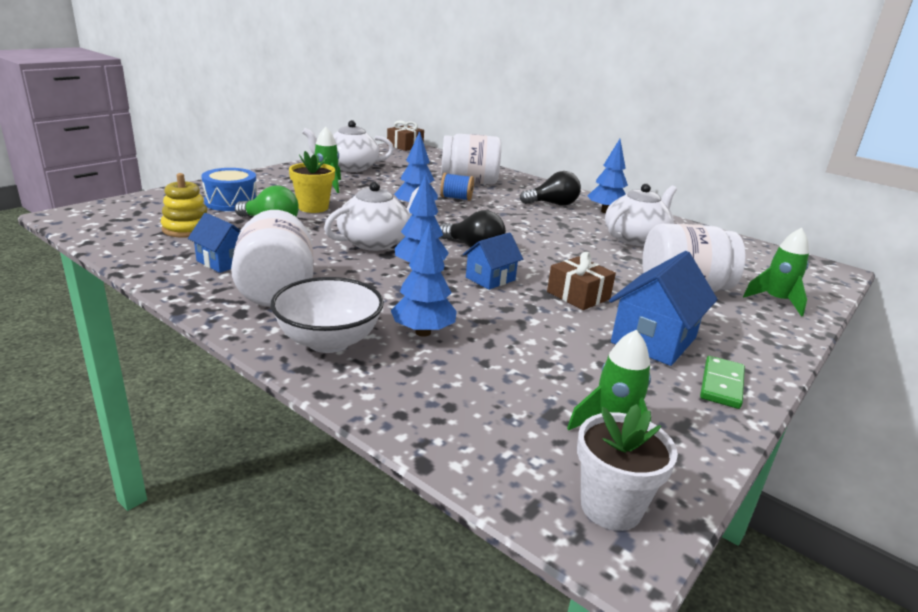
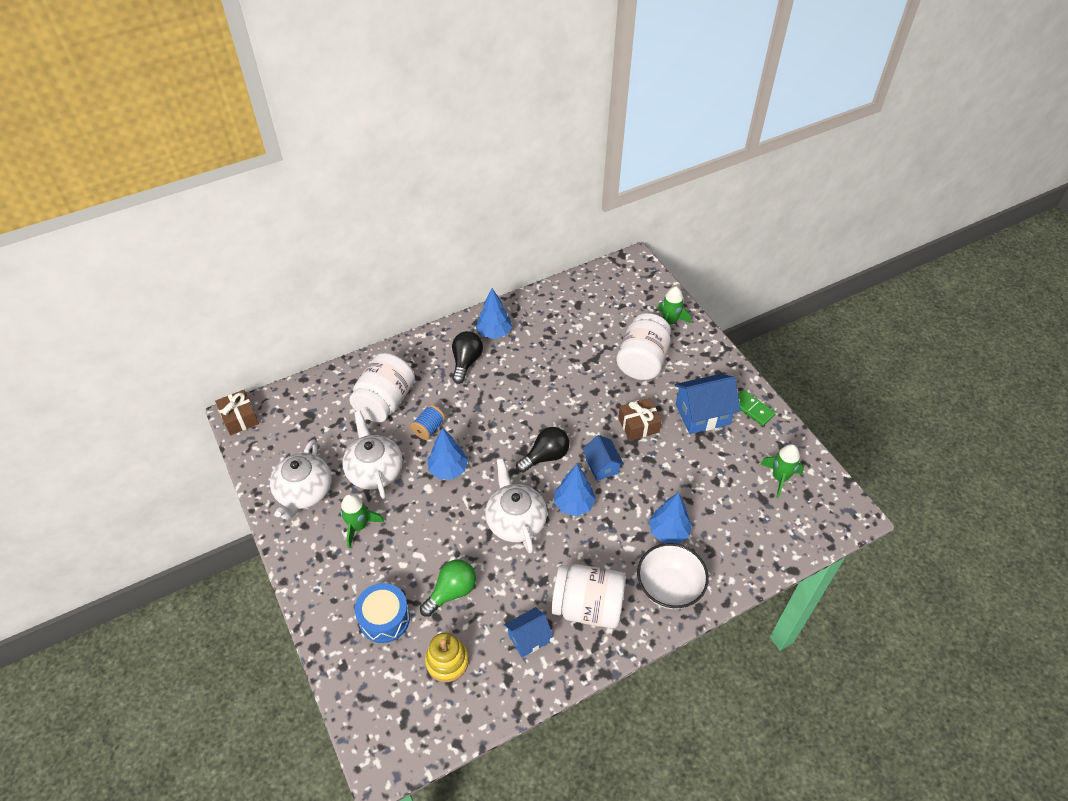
camera: 65 degrees left, 25 degrees up
yellow flower pot [289,151,335,213] -> none
white flower pot [577,404,678,531] -> none
white teapot [605,184,677,246] -> white teapot moved to [342,411,403,499]
blue house [609,251,718,366] -> blue house turned 75 degrees counterclockwise [674,374,740,434]

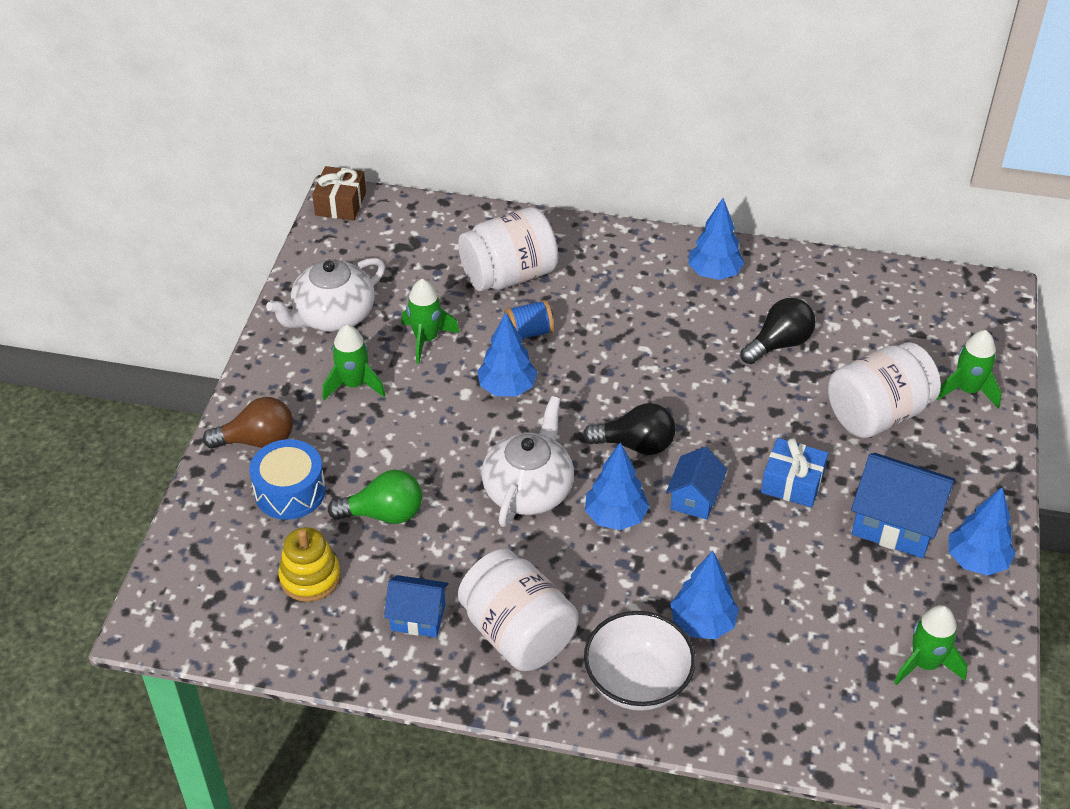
camera: 40 degrees right, 5 degrees down
white teapot [342,411,403,499] -> green rocket [401,279,460,364]
black light bulb [452,331,483,384] -> black light bulb moved to [741,298,816,364]
brown gift [618,398,662,441] -> blue gift [761,438,828,508]
green domino [738,390,776,426] -> blue tree [949,487,1015,576]
none -> brown light bulb [203,397,293,449]

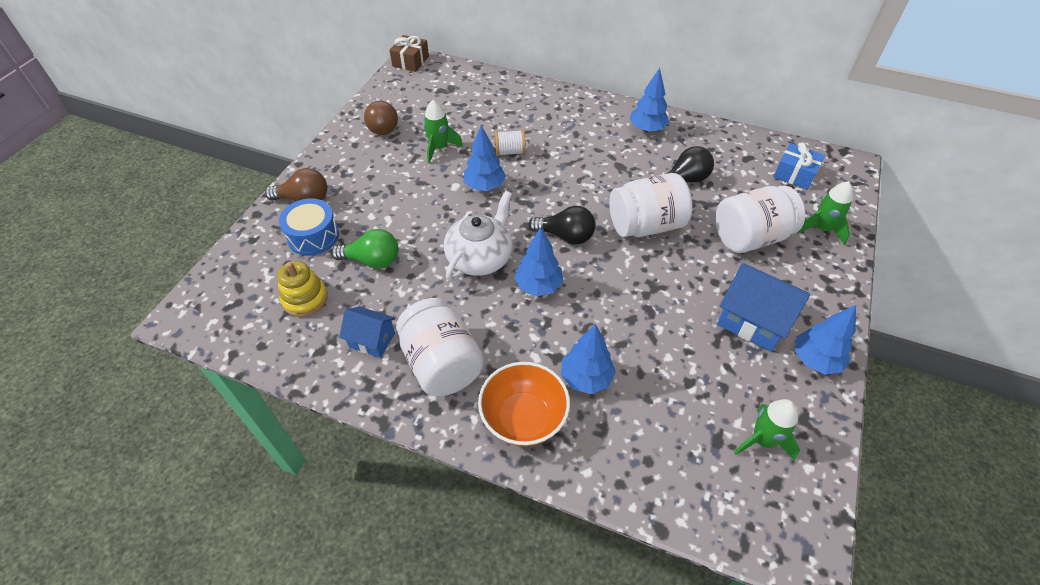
camera: 10 degrees right, 5 degrees up
white teapot [266,258,385,332] -> brown light bulb [364,99,398,135]
green rocket [322,324,386,400] -> none
white jar [458,207,558,292] -> white jar moved to [609,173,692,237]
blue spool [505,300,554,338] -> white spool [494,130,526,156]
white bowl [584,611,696,711] -> orange bowl [478,362,570,446]
blue house [666,447,728,520] -> none
blue gift [761,438,828,508] -> blue gift moved to [773,142,825,190]

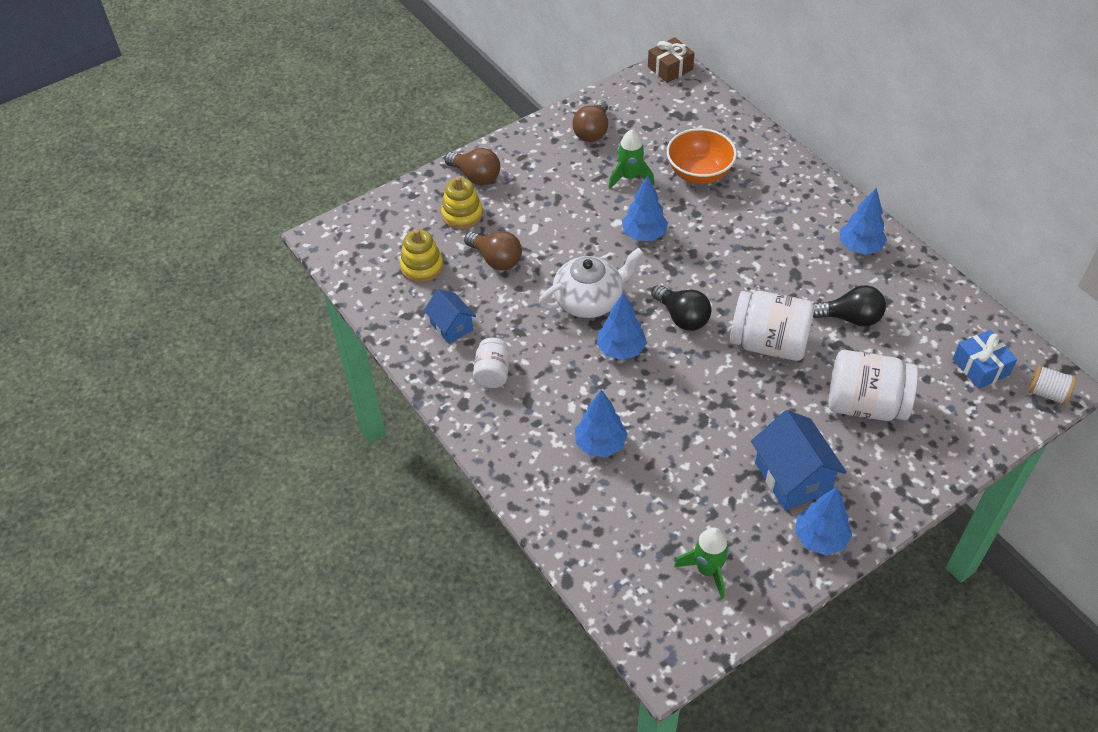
camera: 35 degrees right, 0 degrees up
blue drum [279,198,339,256] -> yellow stacking toy [441,177,483,229]
green light bulb [331,229,398,269] -> brown light bulb [464,231,522,270]
white jar [396,298,484,396] -> white jar [473,338,510,388], size x0.56
orange bowl [478,362,570,446] -> orange bowl moved to [666,128,737,184]
white spool [494,130,526,156] -> white spool moved to [1028,365,1077,405]
green rocket [797,181,853,245] -> none

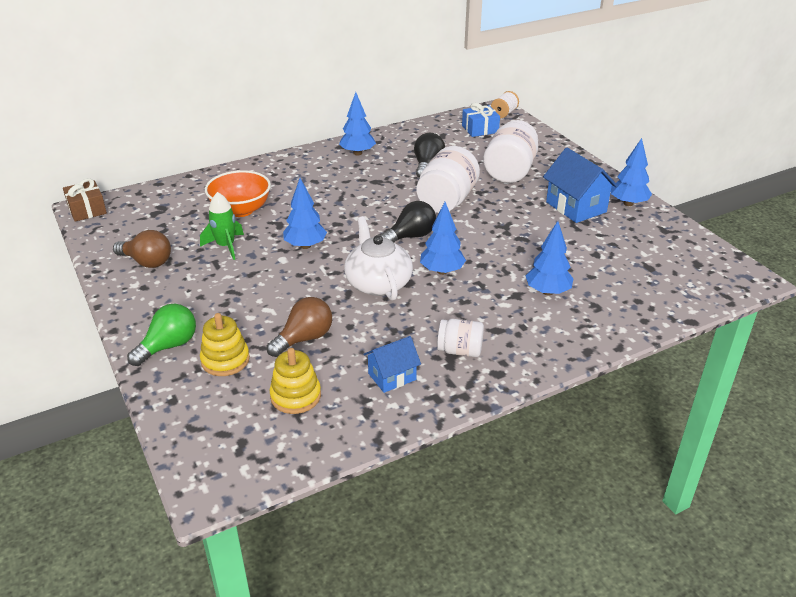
camera: 85 degrees left, 15 degrees down
brown light bulb [445,148,500,185] -> green light bulb [127,304,196,366]
green rocket [674,527,730,599] -> none
blue house [751,410,847,510] -> blue house turned 75 degrees clockwise [543,148,618,223]

